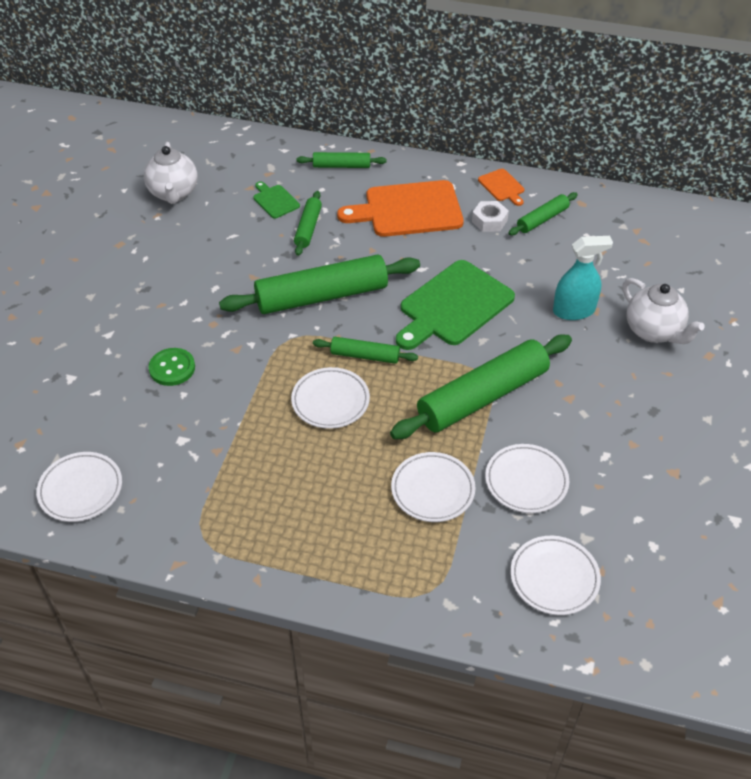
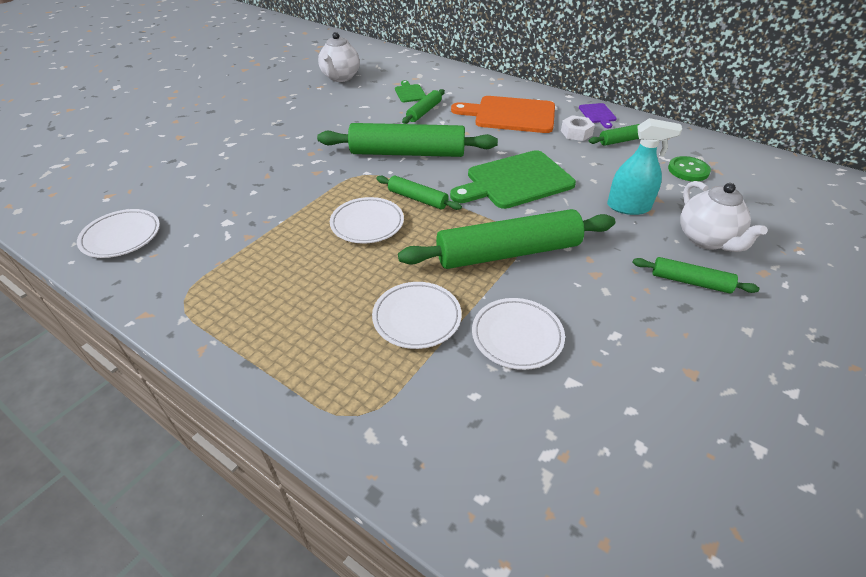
camera: 20 degrees right, 5 degrees down
green button [148,348,195,386] -> green button moved to [668,156,711,181]
green rolling pin [296,152,387,168] -> green rolling pin moved to [632,257,760,294]
orange cutting board [478,169,524,206] -> purple cutting board [579,103,617,128]
white plate [510,536,601,615] -> none

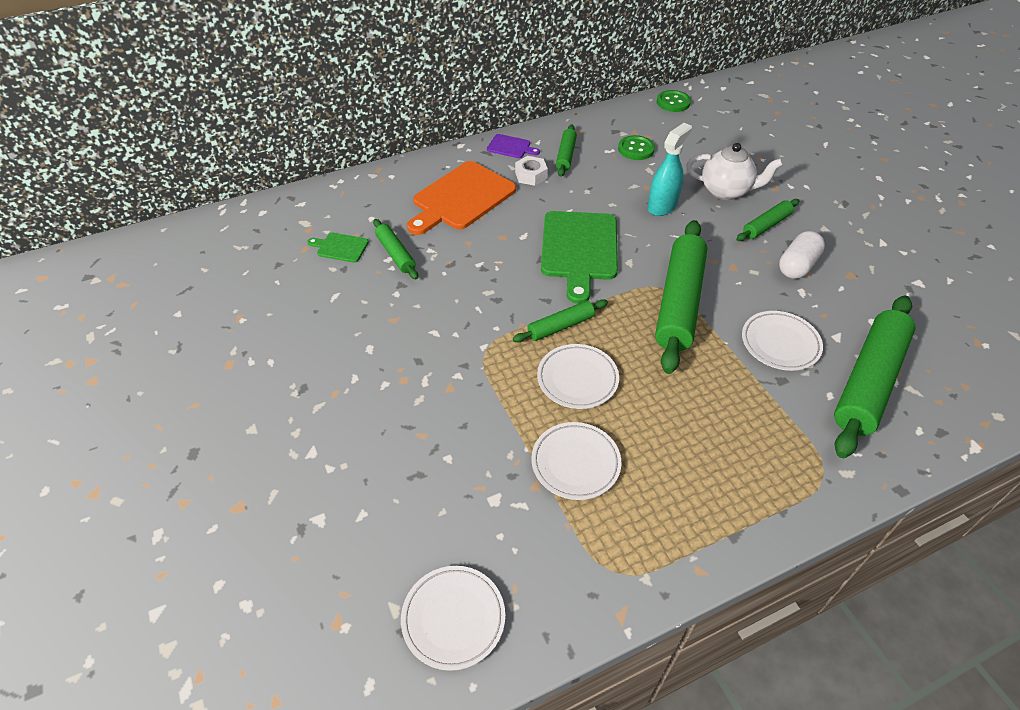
camera: 60 degrees left, 5 degrees up
green rolling pin [317,123,498,157] -> green rolling pin moved to [834,296,915,458]
white teapot [318,32,360,82] -> none
white plate [372,282,462,349] -> white plate moved to [531,422,621,500]
none -> green button [657,90,691,112]
none -> white capsule [779,231,825,279]

